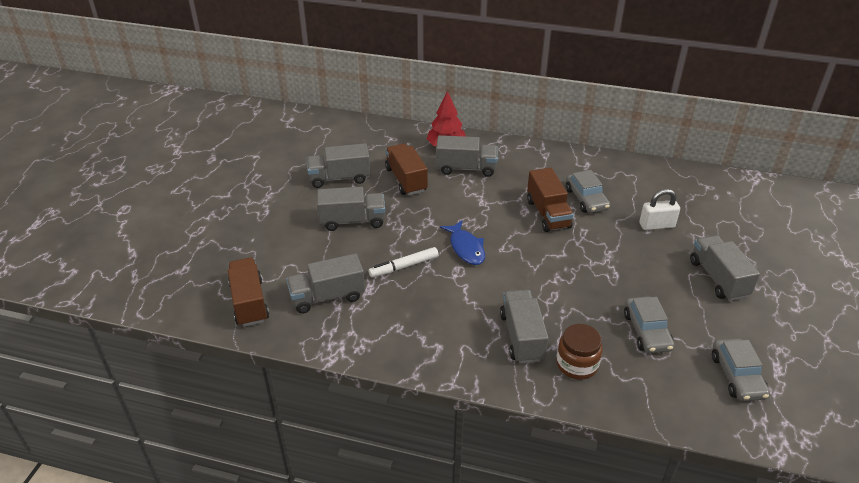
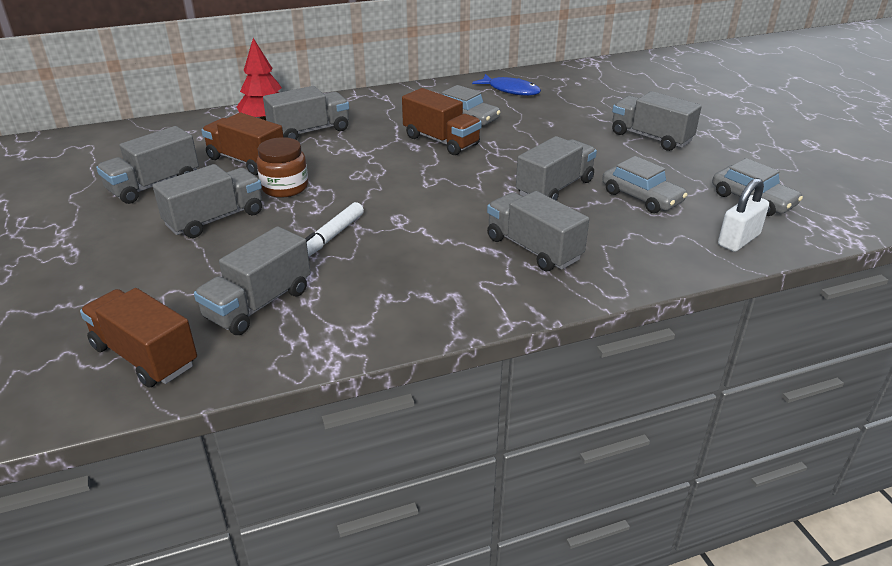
camera: 35 degrees left, 5 degrees down
blue fish [440,220,485,265] -> blue fish moved to [472,74,541,96]
brown jar [556,324,603,380] -> brown jar moved to [257,137,308,198]
white padlock [639,189,680,230] -> white padlock moved to [718,178,769,252]
none -> grey truck [516,136,597,201]

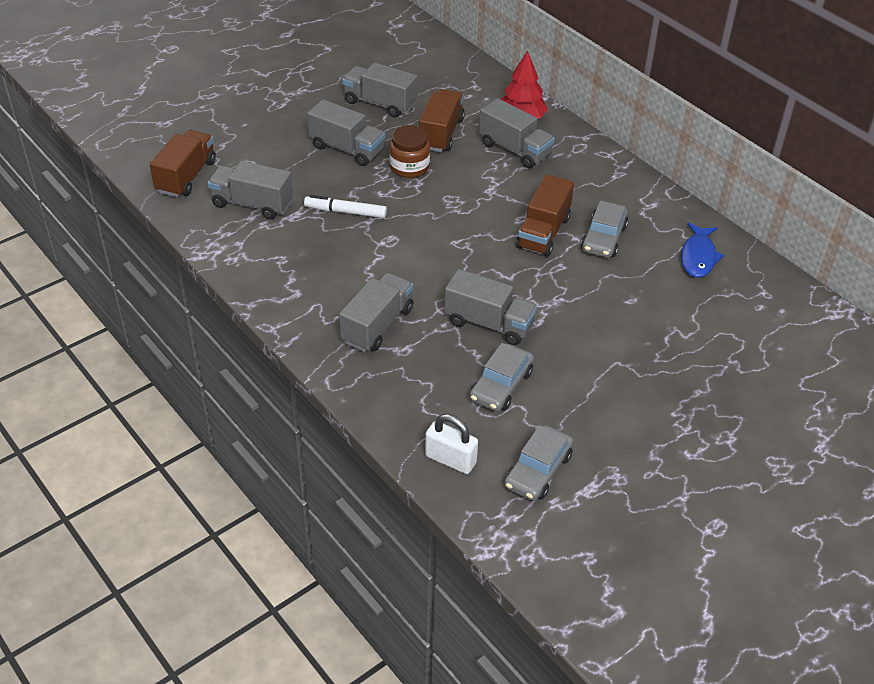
camera: 70 degrees right, 10 degrees up
grey truck [612,91,702,151] -> none

